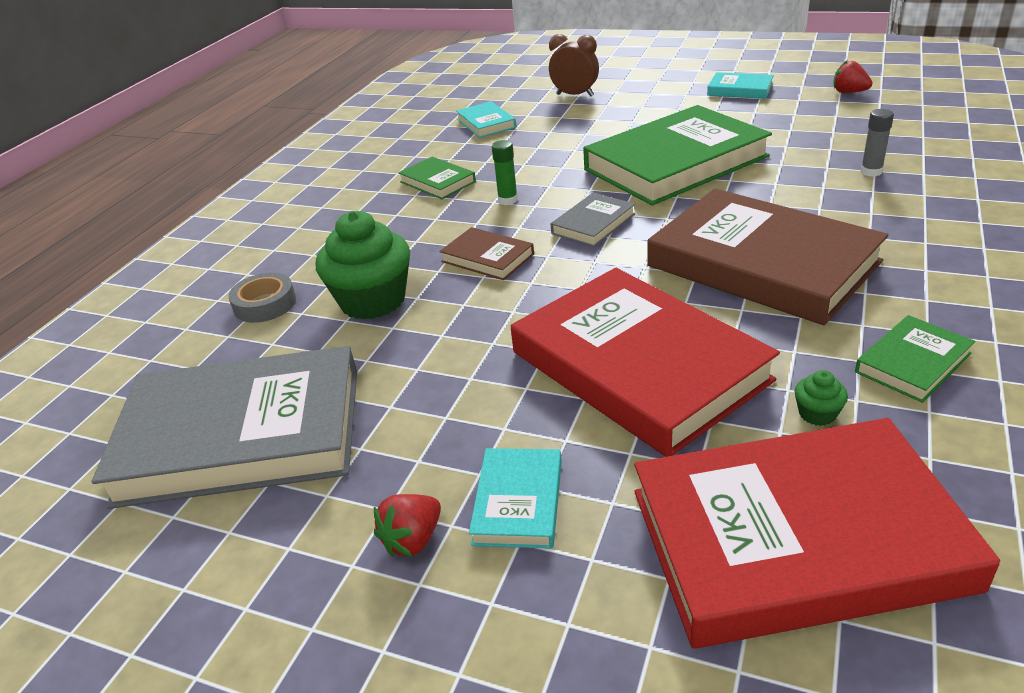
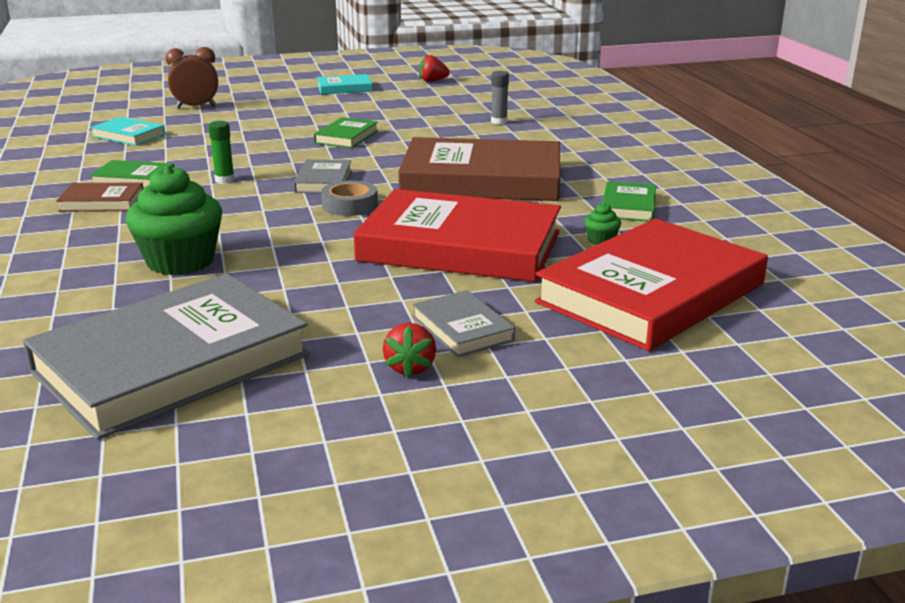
camera: 40 degrees left, 10 degrees down
grey tape [228,273,296,323] -> grey tape moved to [321,180,378,216]
brown book [439,227,534,280] -> brown book moved to [56,182,143,212]
turquoise book [469,448,562,549] -> grey book [412,290,515,357]
green book [583,105,772,206] -> green book [314,117,378,148], size x0.44

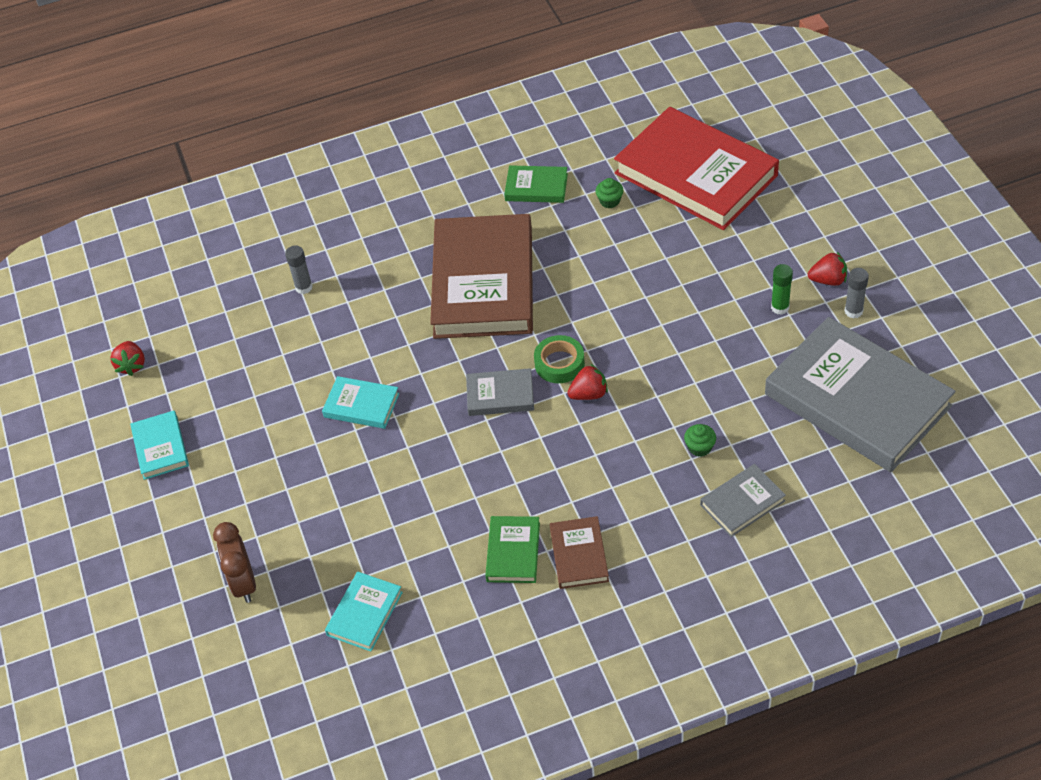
camera: 90 degrees left, 25 degrees up
green cupcake [126,165,222,275] -> green cupcake [684,424,716,457], size x0.42
green glue stick [208,121,235,184] -> green glue stick moved to [771,264,793,315]
green book [314,117,378,148] -> turquoise book [322,376,399,429]
grey tape [321,180,378,216] -> green tape [534,335,585,383]
red book [354,189,561,282] -> none
grey book [412,290,515,357] -> grey book moved to [700,464,786,537]
none -> red strawberry [567,364,608,400]
none -> grey glue stick [845,268,869,318]

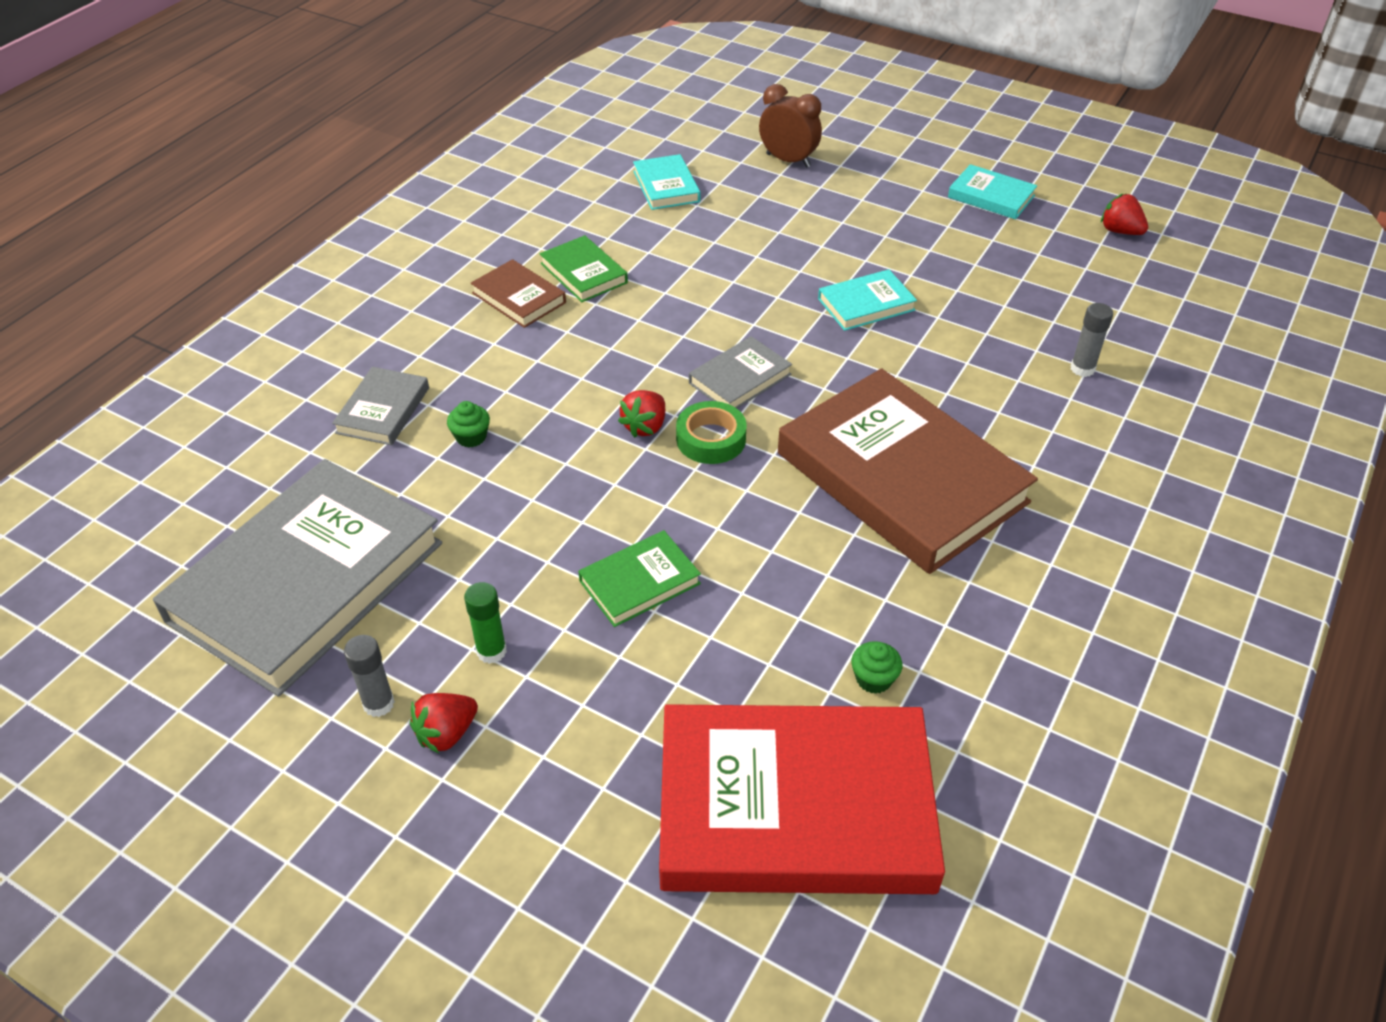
camera: 135 degrees right, 5 degrees down
green book [504,165,568,203] -> green book moved to [578,530,701,627]
grey book [765,317,956,472] -> grey book turned 60 degrees counterclockwise [153,459,442,697]

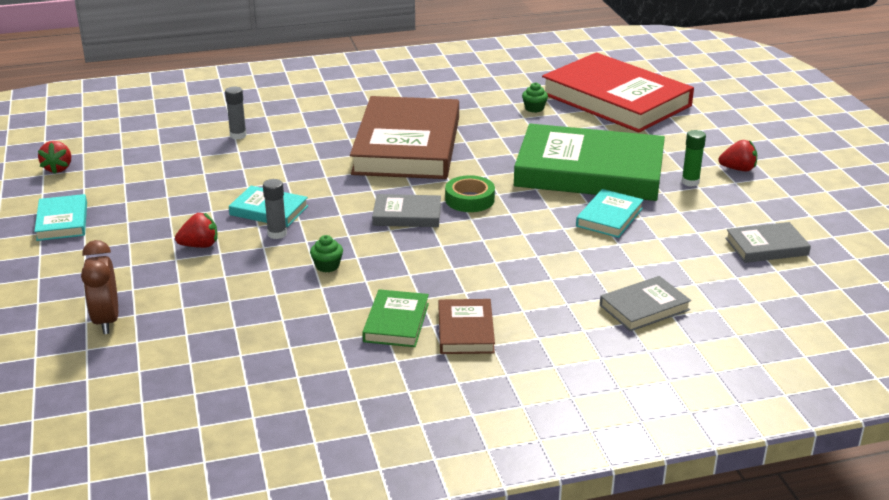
camera: 135 degrees left, 15 degrees down
grey book [153,459,442,697] -> grey book [725,222,811,263], size x0.44
grey glue stick [344,635,395,717] -> grey glue stick moved to [263,179,287,239]
green cupcake [447,401,490,447] -> green cupcake moved to [310,235,343,272]
green book [578,530,701,627] -> green book [514,124,665,201], size x2.27
red strawberry [618,390,665,438] -> red strawberry moved to [175,213,217,248]
turquoise book [633,154,700,210] -> turquoise book moved to [576,189,644,238]

